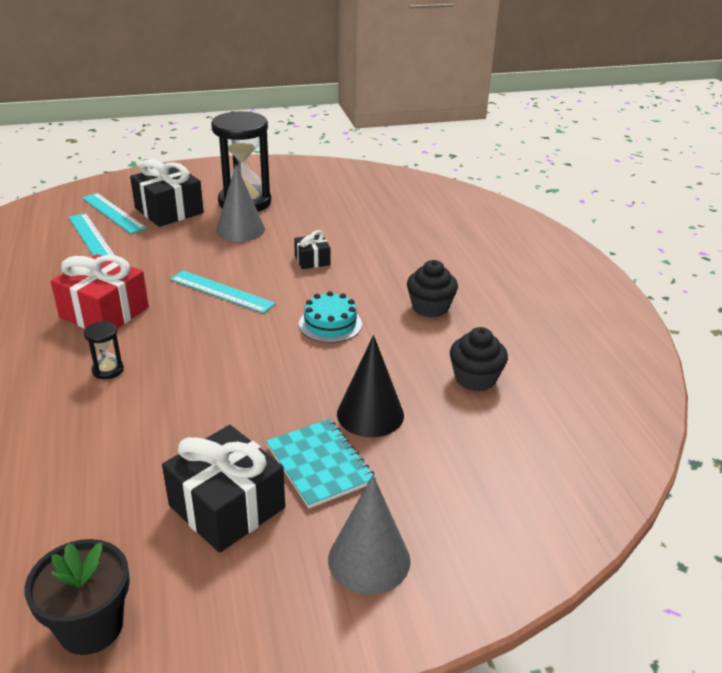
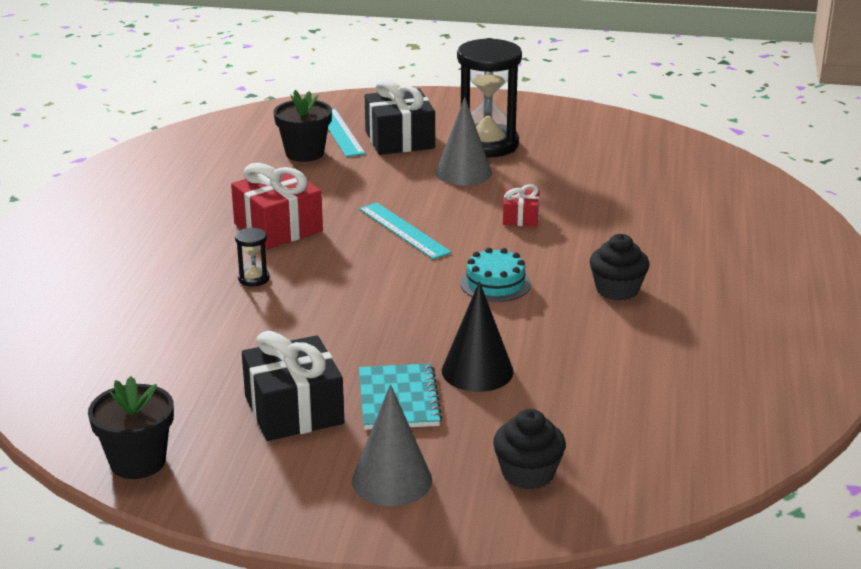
camera: 25 degrees right, 5 degrees down
turquoise ruler [69,213,115,256] -> black flower pot [273,90,332,162]
black gift [294,230,330,269] -> red gift [503,184,540,227]
black cupcake [450,327,508,391] -> black cupcake moved to [493,409,566,490]

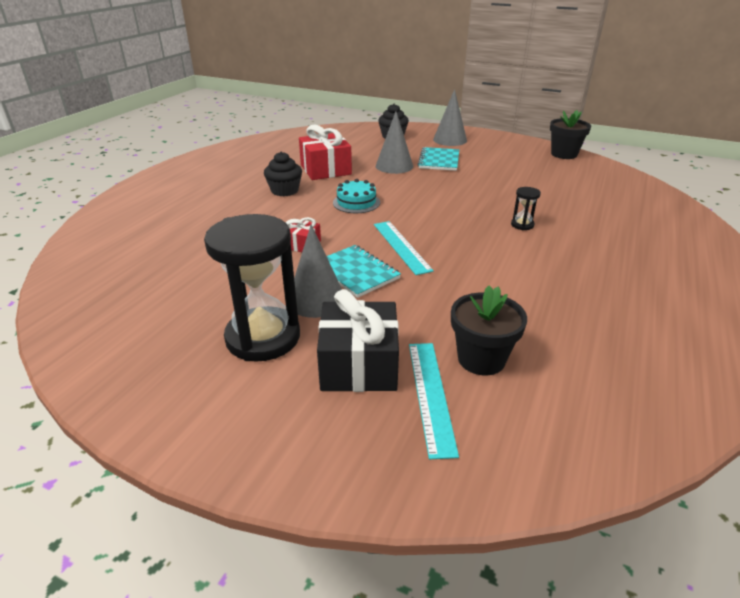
camera: 165 degrees left, 5 degrees up
red gift [231,163,323,249] -> red gift moved to [299,125,352,180]
black gift [242,330,344,441] -> none
black cone [442,281,514,392] -> grey cone [376,111,413,174]
none -> turquoise notebook [327,245,401,298]

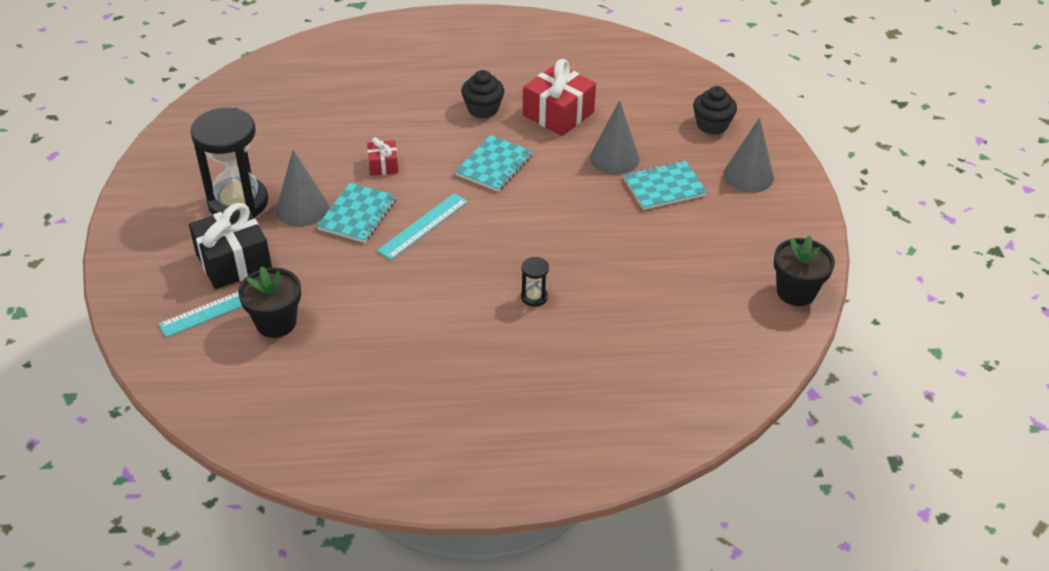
camera: 60 degrees right, 10 degrees up
turquoise cake [333,179,380,213] -> turquoise notebook [455,135,533,192]

